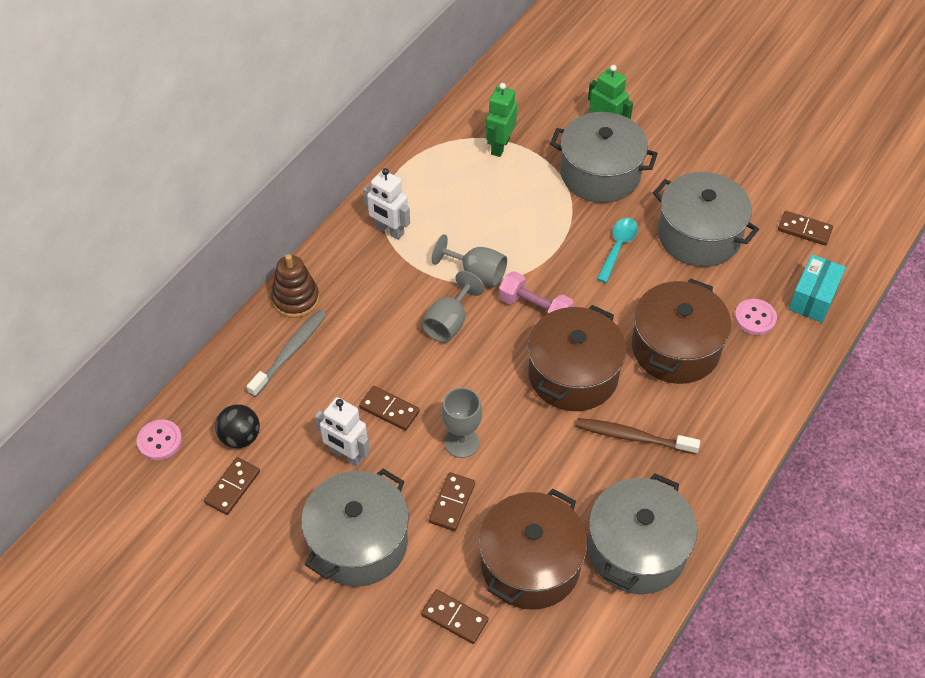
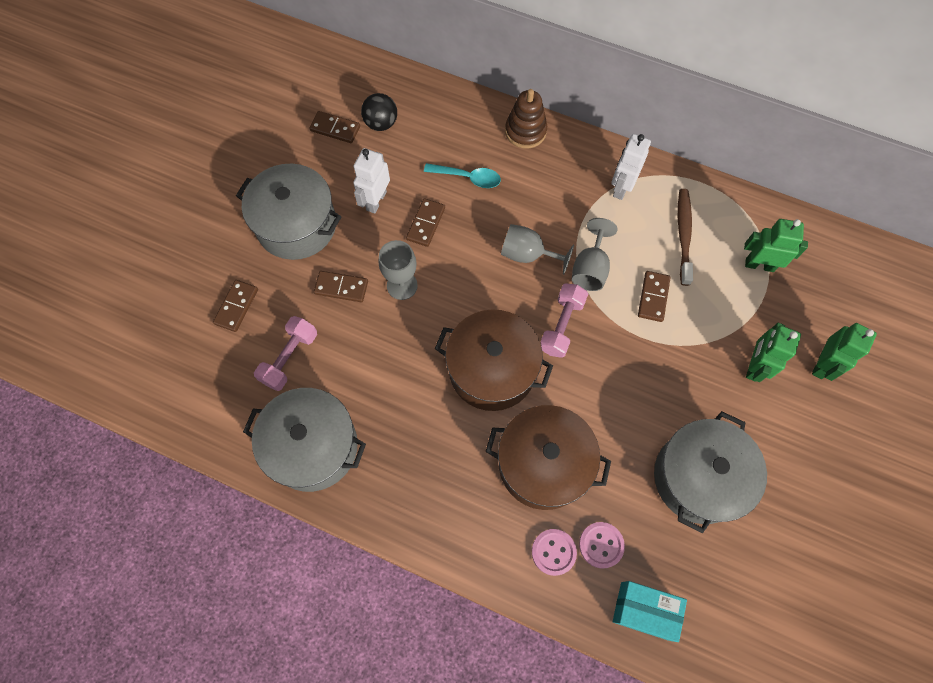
camera: 80 degrees right, 15 degrees up
pink button [137,419,182,460] -> pink button moved to [532,529,577,576]
grey toothbrush [247,310,327,397] -> none
brown pot [479,488,587,610] -> pink dumbbell [254,316,317,391]
grey pot [550,112,658,203] -> green robot [746,323,801,382]
brown toothbrush [576,418,700,455] -> brown toothbrush moved to [678,189,693,286]
turquoise spoon [597,218,638,283] -> turquoise spoon moved to [424,163,501,188]
brown domino [778,211,833,246] -> brown domino moved to [638,271,671,322]

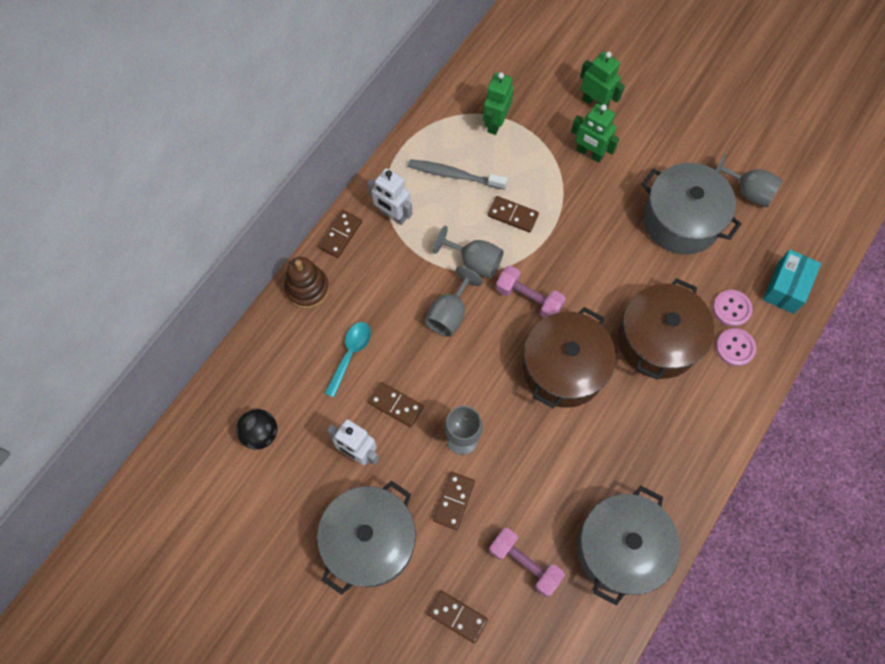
camera: 80 degrees left, 0 degrees up
brown domino [309,111,360,143] -> brown domino moved to [318,210,362,258]
brown toothbrush [678,189,693,286] -> grey toothbrush [408,159,508,190]
none -> grey goblet [716,154,783,208]

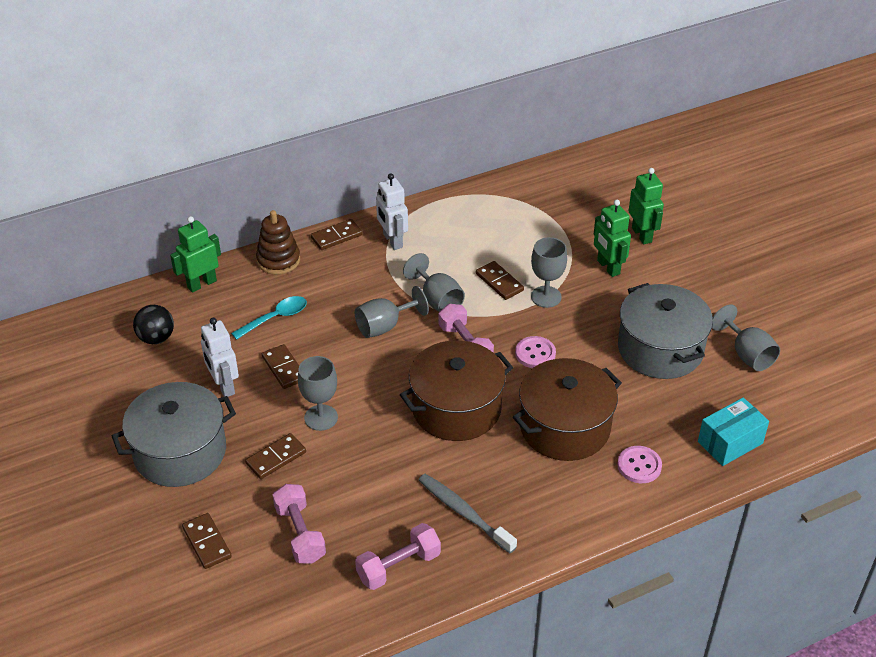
camera: 30 degrees right, 25 degrees down
grey toothbrush [408,159,508,190] -> grey toothbrush moved to [419,474,517,553]
green robot [483,72,514,135] -> green robot moved to [170,216,221,293]
grey pot [577,486,680,606] -> pink dumbbell [355,523,441,590]
pink button [713,290,752,327] -> pink button moved to [515,336,556,368]
none -> grey goblet [531,237,567,308]

